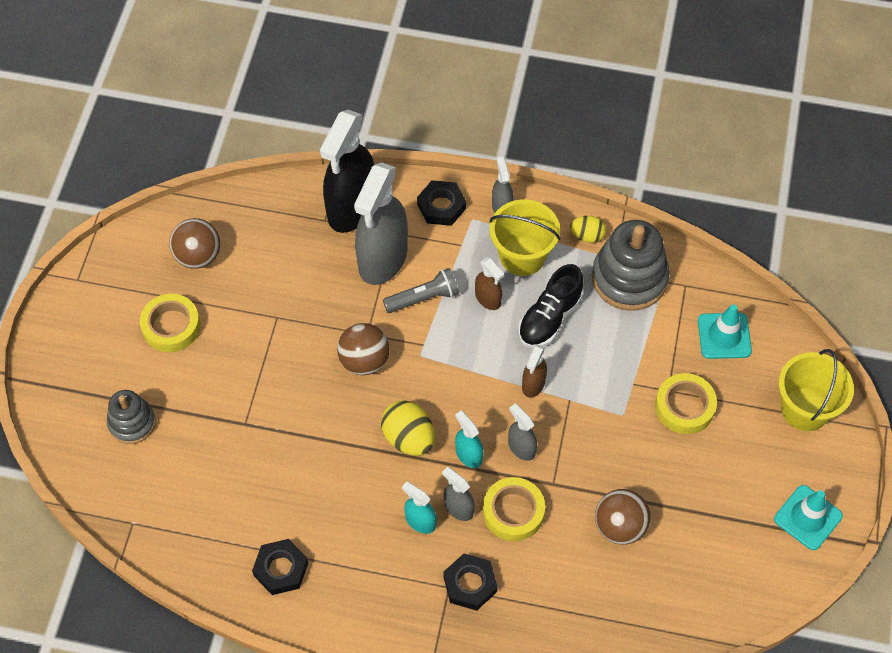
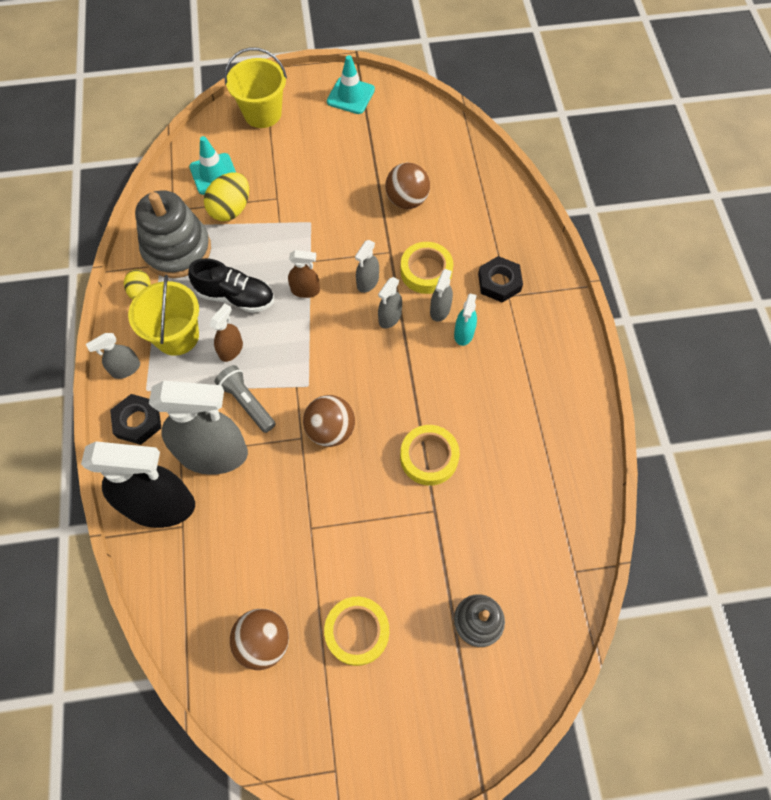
camera: 110 degrees left, 5 degrees up
black nut [252,539,308,595] -> none
yellow egg [381,400,435,456] -> yellow egg moved to [204,172,249,221]
turquoise spray bottle [455,411,483,468] -> grey spray bottle [378,277,402,329]
yellow tape [655,373,717,434] -> yellow tape moved to [400,425,460,486]

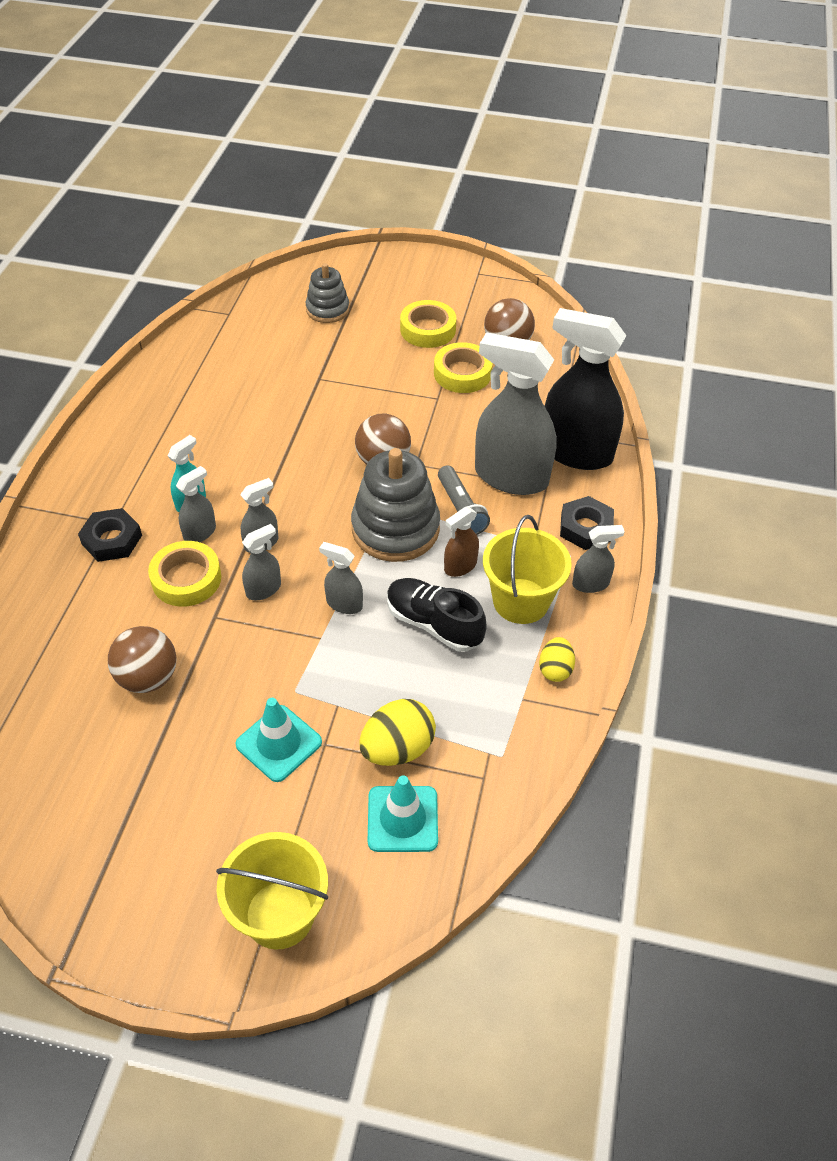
camera: 160 degrees left, 15 degrees down
grey stacking toy [135,190,211,278] -> grey stacking toy moved to [351,448,440,562]
brown spray bottle [288,250,320,298] -> grey spray bottle [319,542,363,614]
turquoise traffic cone [327,55,375,114] -> turquoise traffic cone moved to [235,698,322,782]
yellow tape [400,425,460,486] -> yellow tape moved to [434,342,493,393]

